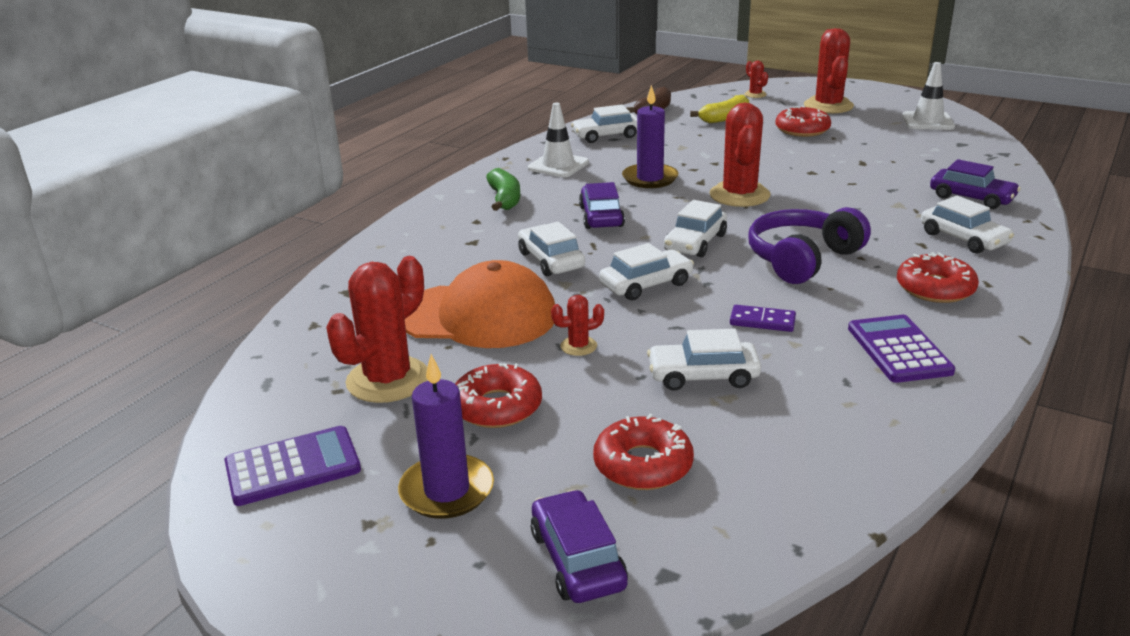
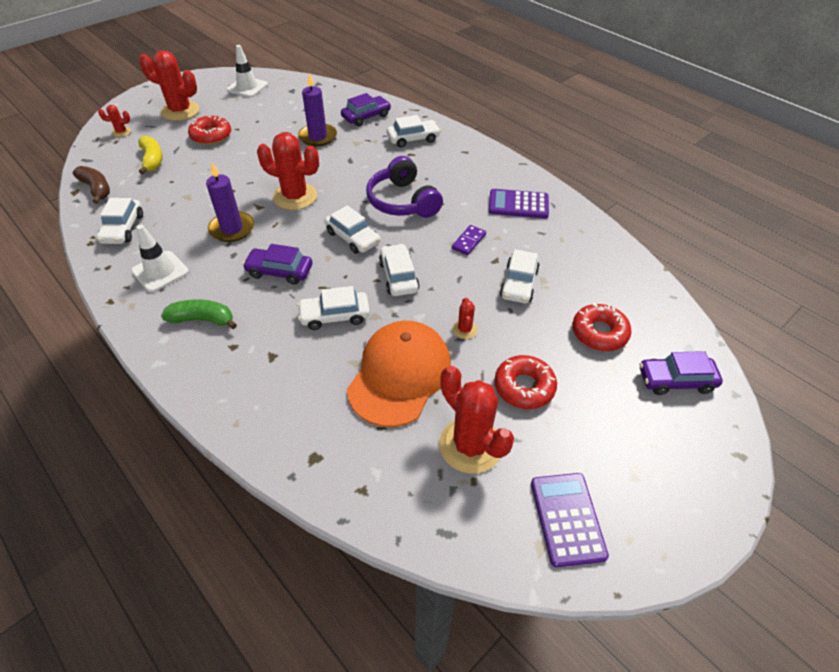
camera: 75 degrees left, 20 degrees up
purple candle [398,354,494,519] -> purple candle moved to [298,73,337,146]
red donut [897,252,979,303] -> none

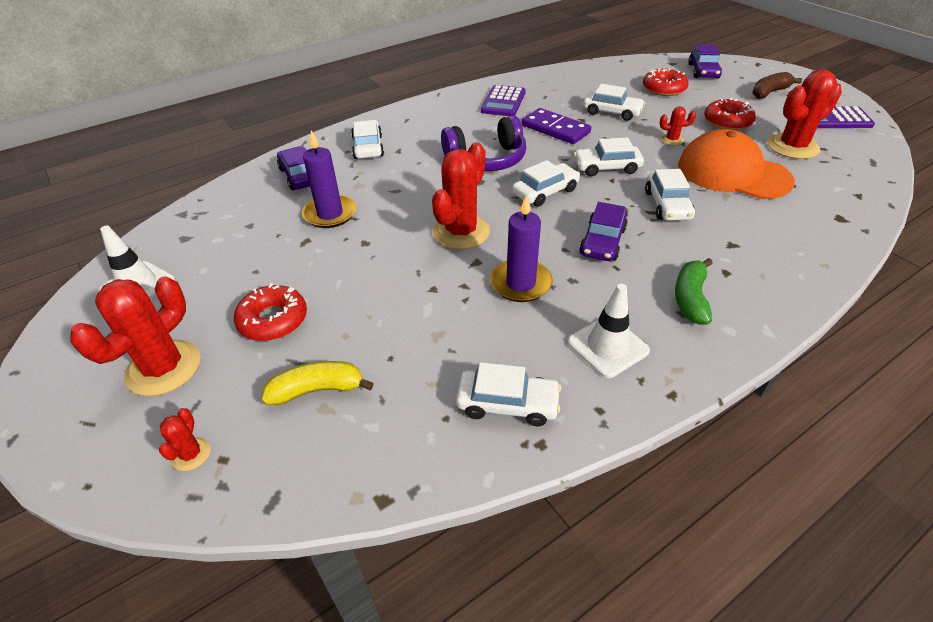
camera: 80 degrees left, 5 degrees down
brown banana [72,166,110,204] -> brown banana moved to [752,72,802,99]
purple domino [452,225,486,255] -> purple domino [522,108,591,144], size x1.70

